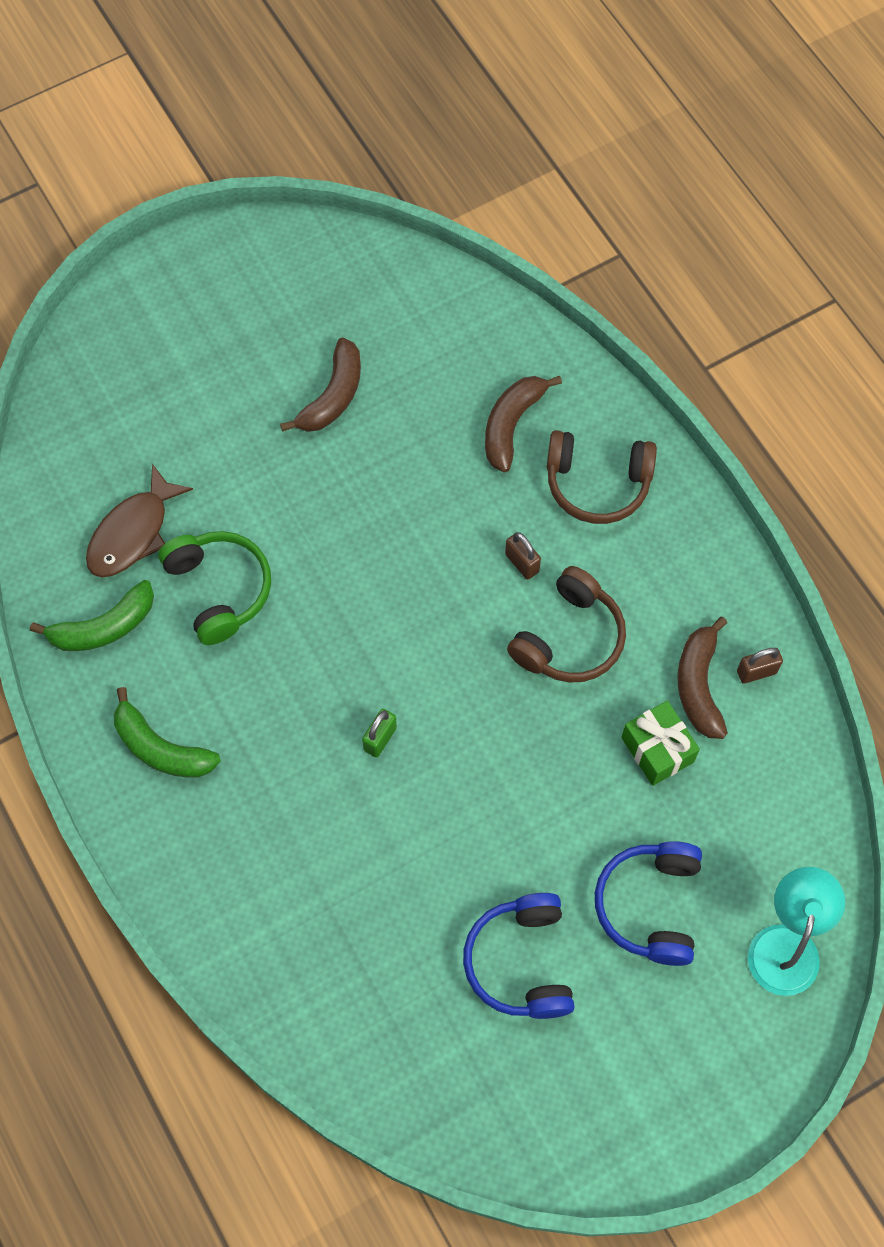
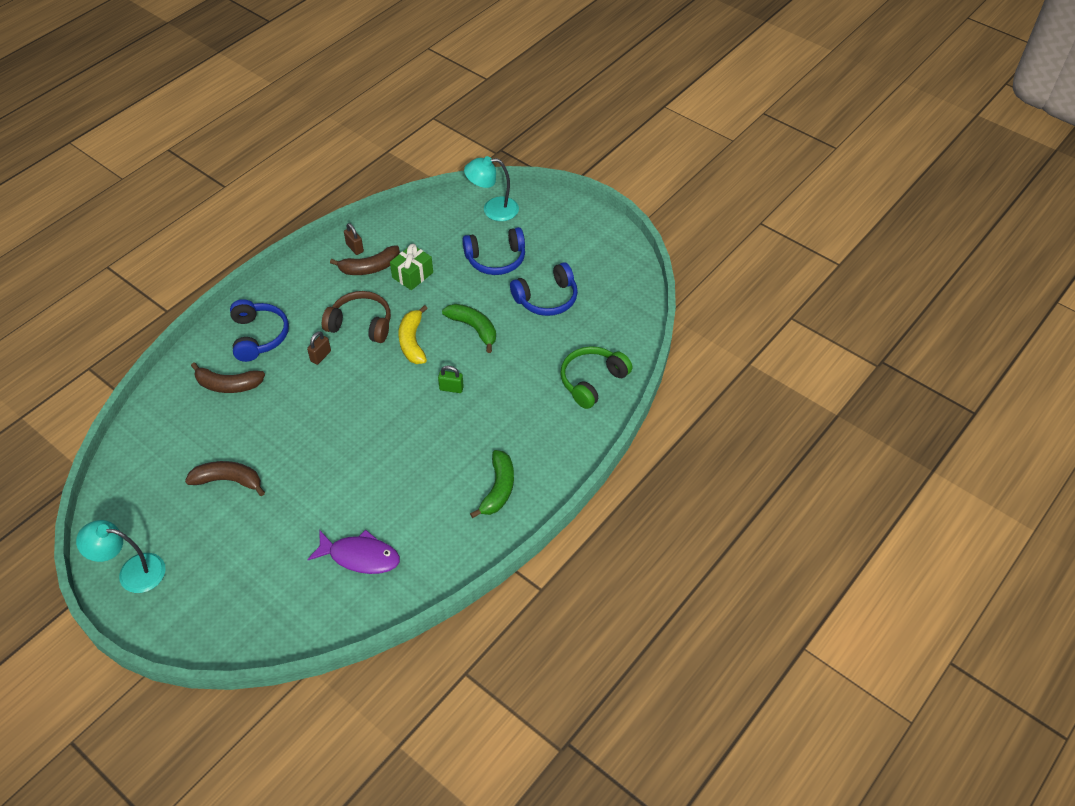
camera: 110 degrees left, 15 degrees down
green banana [30,580,154,651] -> green banana moved to [442,304,496,353]
brown fish [86,464,193,577] -> purple fish [307,529,400,574]
green headphones [158,531,271,645] -> green headphones moved to [560,346,633,409]
brown headphones [547,430,657,524] -> blue headphones [230,299,289,362]
none -> turquoise lamp [76,520,166,593]
none -> yellow banana [399,305,428,364]

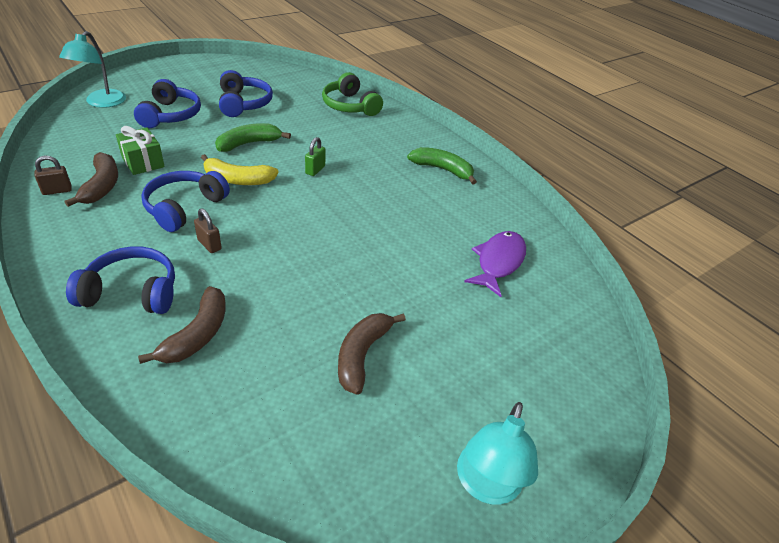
camera: 80 degrees left, 10 degrees down
brown headphones [322,291,391,343] -> blue headphones [141,171,230,232]

